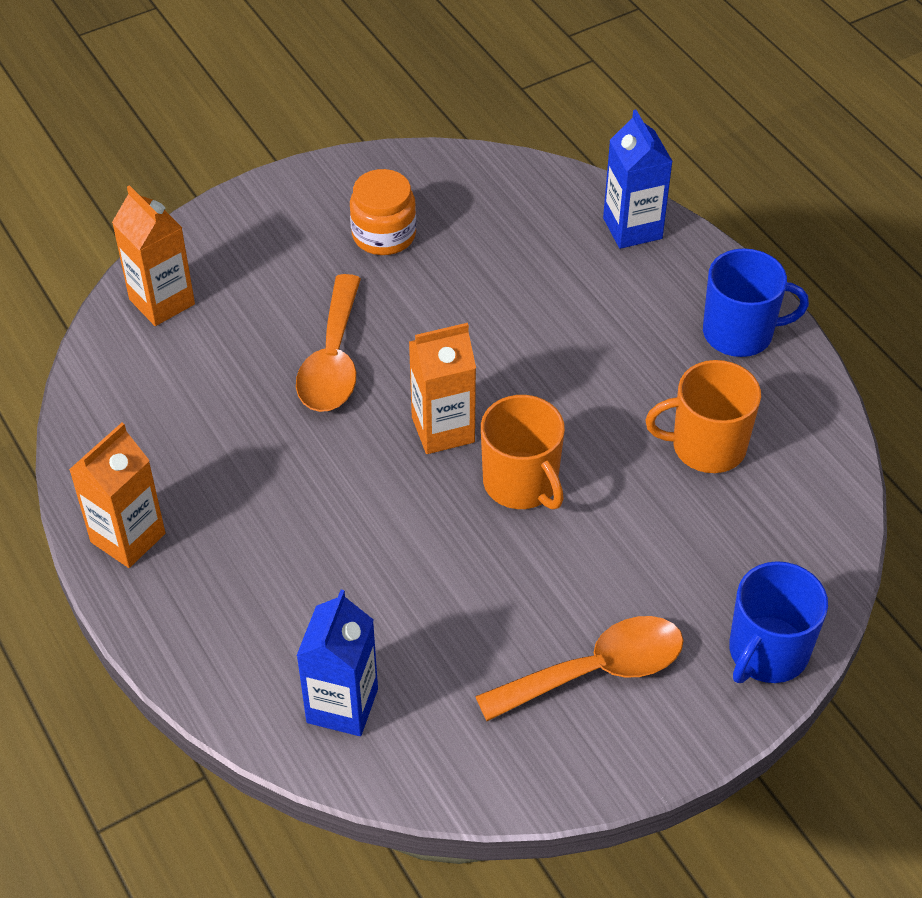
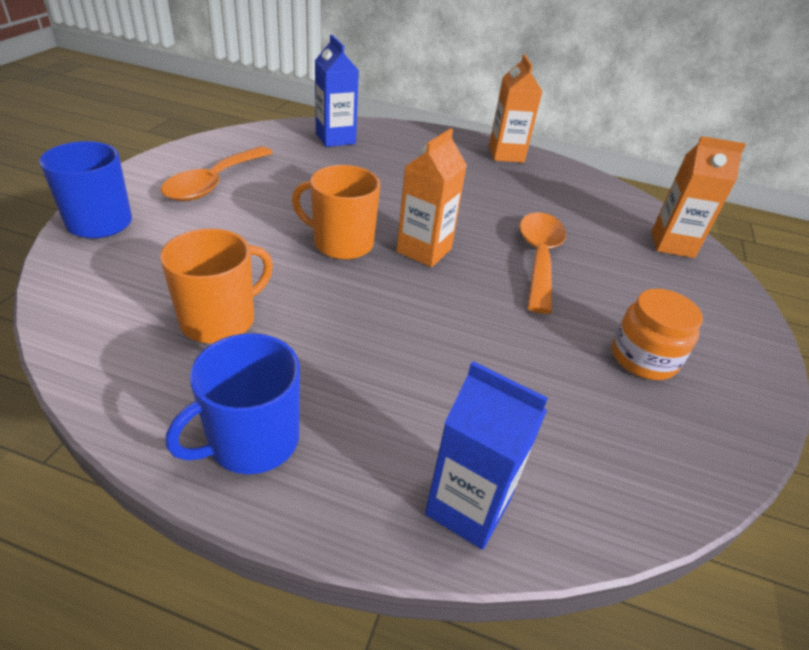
camera: 135 degrees right, 10 degrees down
orange spoon [296,274,361,412] -> orange spoon turned 45 degrees clockwise [519,212,566,314]

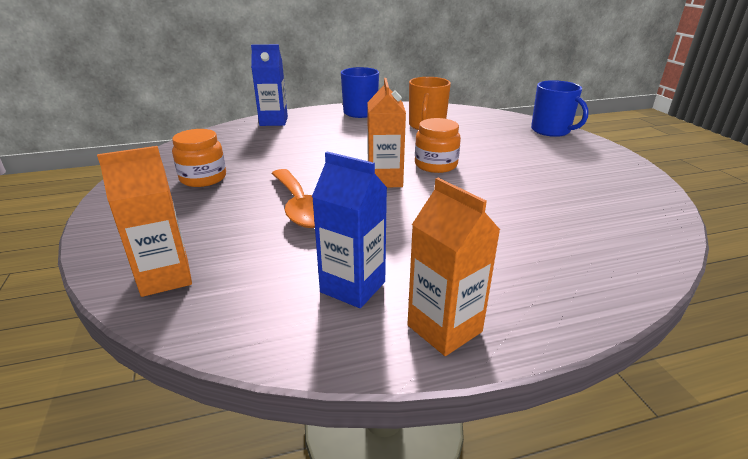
camera: 150 degrees right, 10 degrees down
orange spoon [161,146,273,201] -> none
orange mug [292,165,380,260] -> orange jar [415,118,461,173]
blue carton [315,35,359,147] -> blue carton moved to [312,151,387,308]

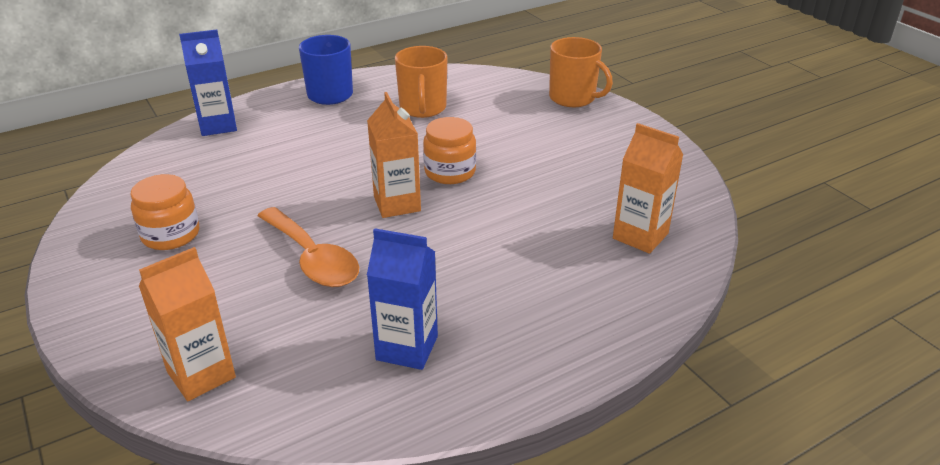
camera: 15 degrees left, 5 degrees up
orange carton [407,178,500,356] -> orange carton moved to [613,123,683,254]
blue mug [531,80,589,137] -> orange mug [549,37,613,107]

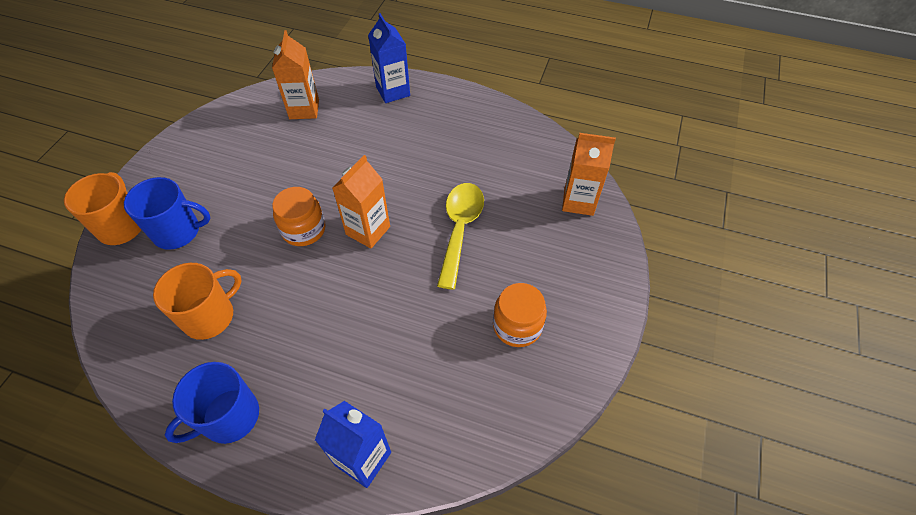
camera: 130 degrees left, 20 degrees up
orange spoon [258,207,359,287] -> yellow spoon [437,183,484,290]
blue carton [367,228,438,370] -> blue carton moved to [368,13,410,103]
none -> blue mug [124,177,210,250]

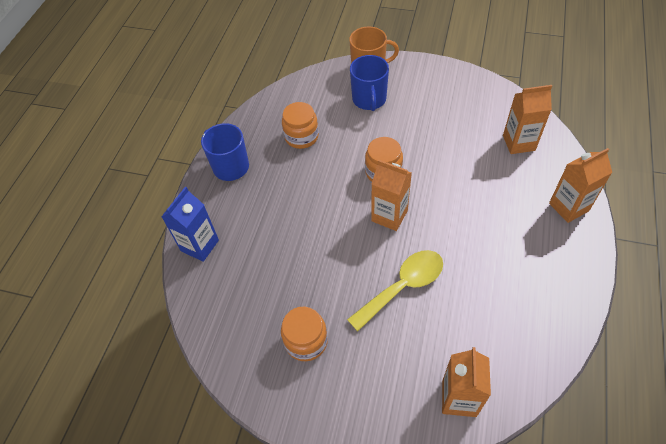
camera: 90 degrees right, 0 degrees up
orange mug [153,263,242,340] -> orange jar [282,102,319,149]
blue carton [368,13,410,103] -> orange carton [549,148,612,223]
yellow spoon [437,183,484,290] -> yellow spoon turned 45 degrees counterclockwise [347,250,443,331]

